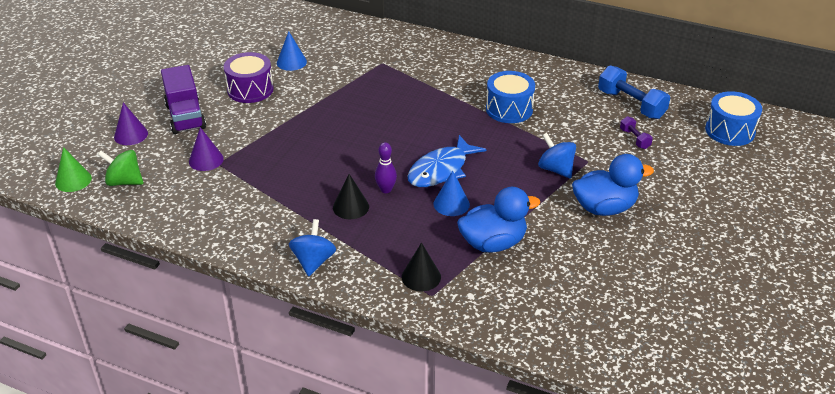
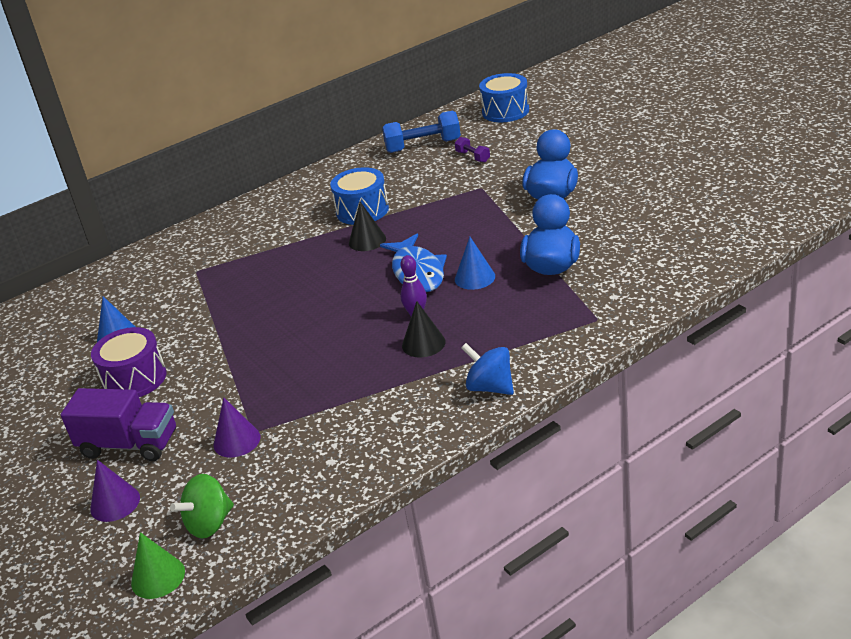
camera: 55 degrees left, 5 degrees down
black cone [402,243,441,291] -> black cone moved to [349,202,386,251]
blue spinning top [538,133,576,178] -> none
purple dumbbell [620,116,653,149] -> purple dumbbell turned 45 degrees clockwise [455,137,490,163]

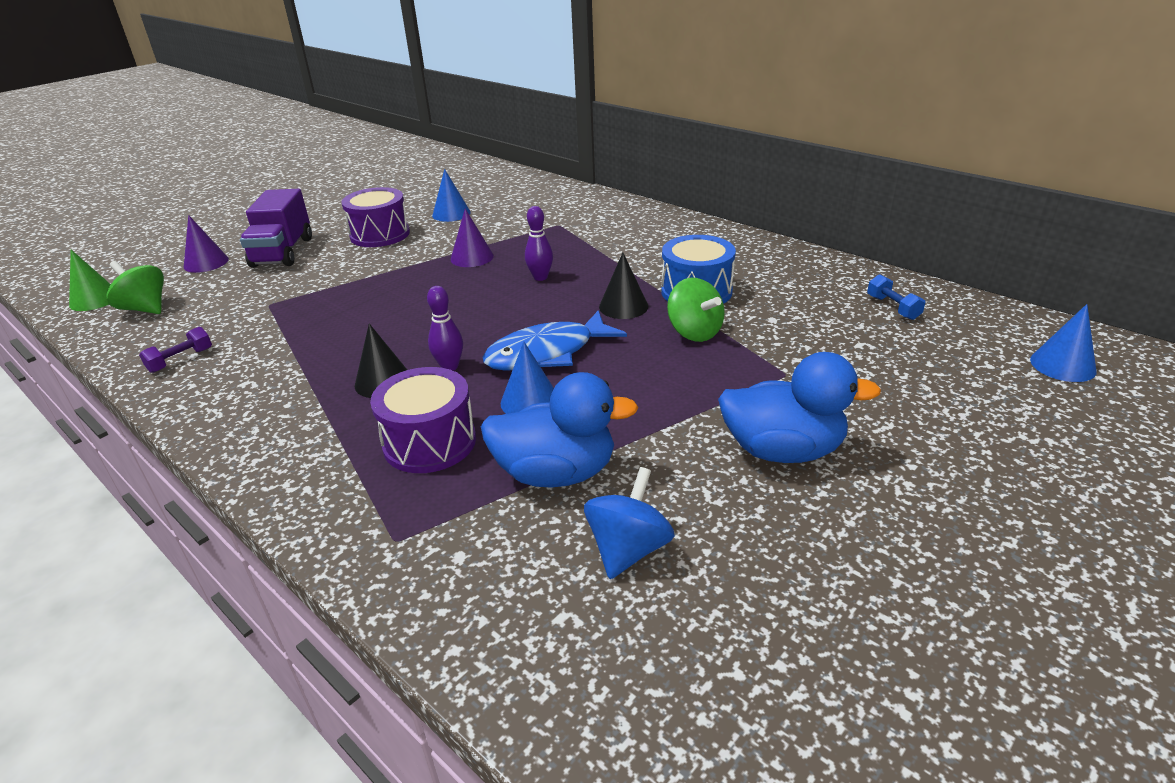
camera: 75 degrees right, 0 degrees up
purple cone [214,398,260,457] -> purple cone moved to [451,209,494,267]
blue dumbbell [382,111,461,153] -> blue dumbbell [867,274,925,320], size x0.52
purple dumbbell [455,137,490,163] -> purple dumbbell moved to [139,327,212,373]
blue spinning top [461,343,514,395] -> blue spinning top moved to [584,467,675,579]
blue drum [479,73,529,122] -> blue cone [1030,304,1097,382]
none -> purple drum [370,367,476,473]
none -> purple bowling pin [525,206,553,281]
none -> green spinning top [667,278,725,342]

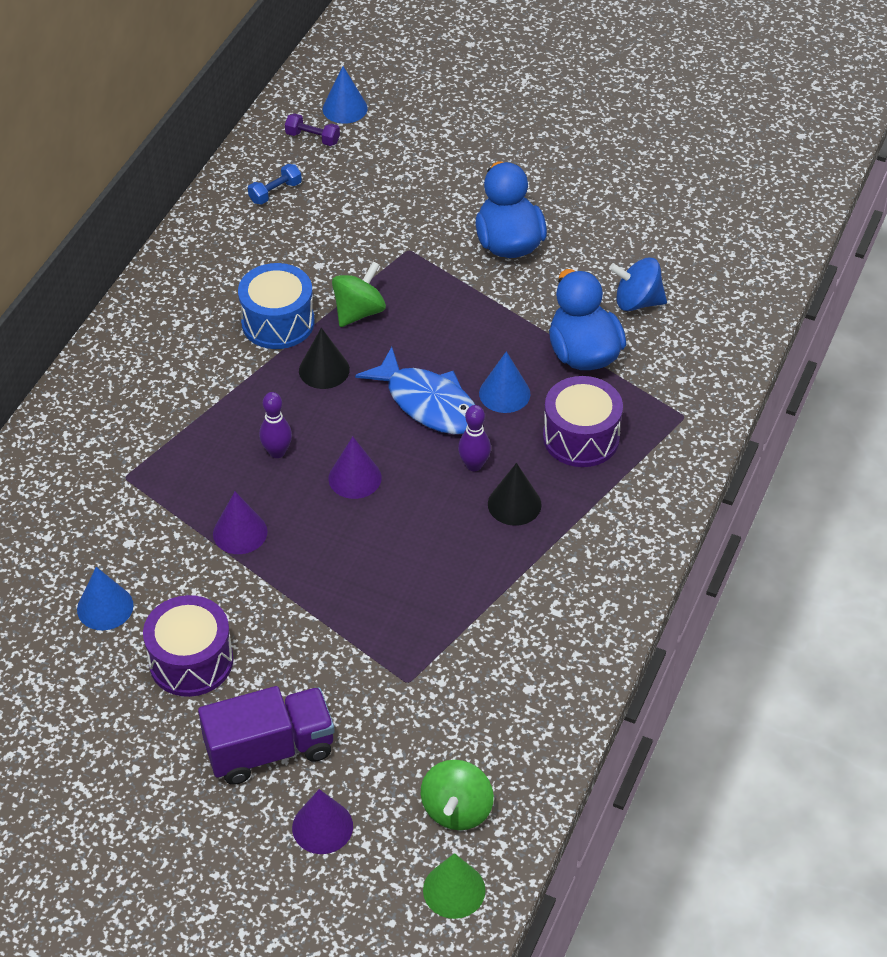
camera: 110 degrees left, 15 degrees up
purple dumbbell [139,327,212,373] -> purple dumbbell moved to [285,113,340,146]
none -> purple cone [328,436,382,499]

